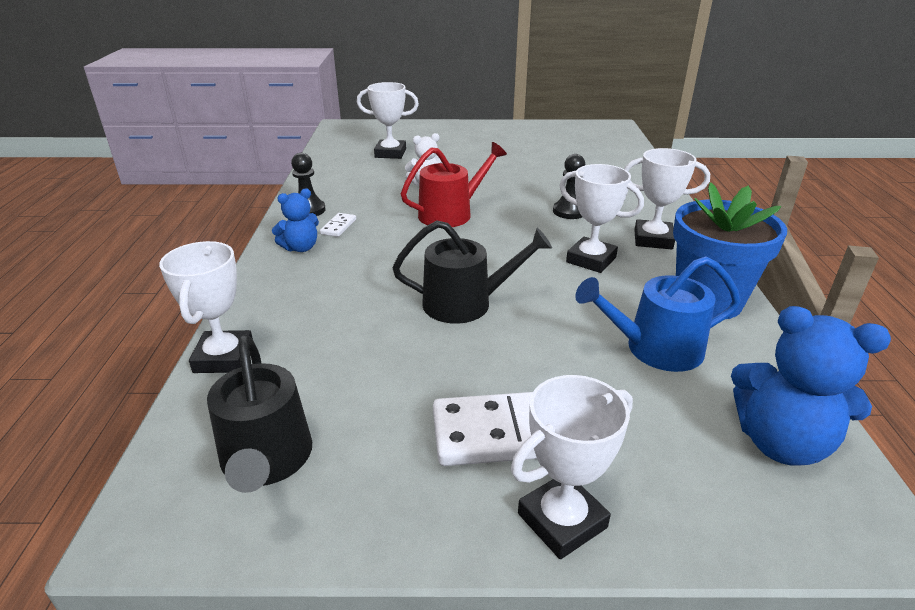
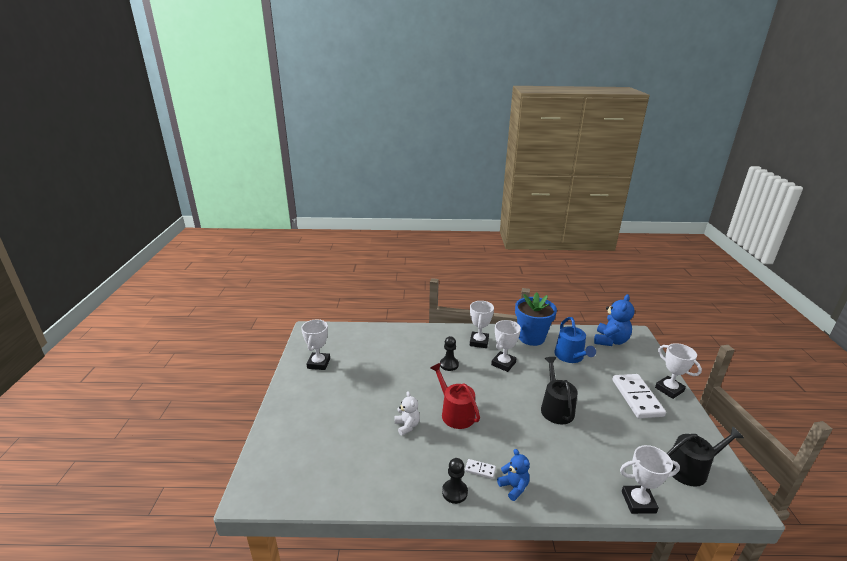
camera: 90 degrees left, 5 degrees down
white trophy [357,82,419,159] -> white trophy moved to [301,320,330,370]

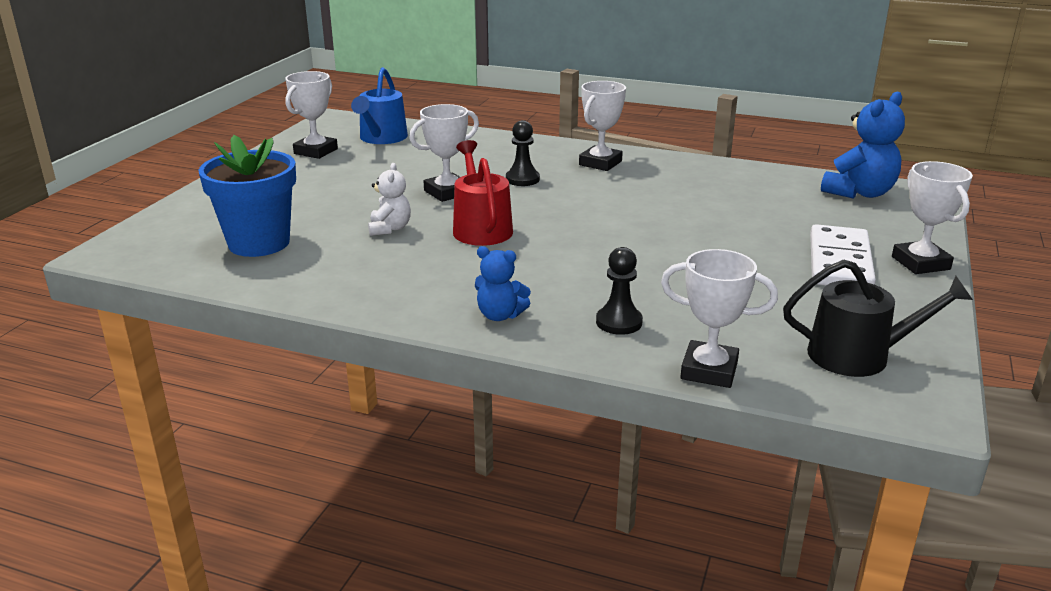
camera: 20 degrees right, 0 degrees up
black pawn [442,458,468,504] -> black pawn moved to [596,247,643,335]
white domino [465,459,496,479] -> none
white trophy [491,320,521,372] -> white trophy moved to [409,104,479,202]
blue teddy bear [497,449,530,501] -> blue teddy bear turned 120 degrees clockwise [475,246,531,321]
blue flower pot [515,292,557,346] -> blue flower pot moved to [199,135,296,257]
black watering can [541,357,578,424] -> none
blue watering can [554,317,596,363] -> blue watering can moved to [351,67,408,144]

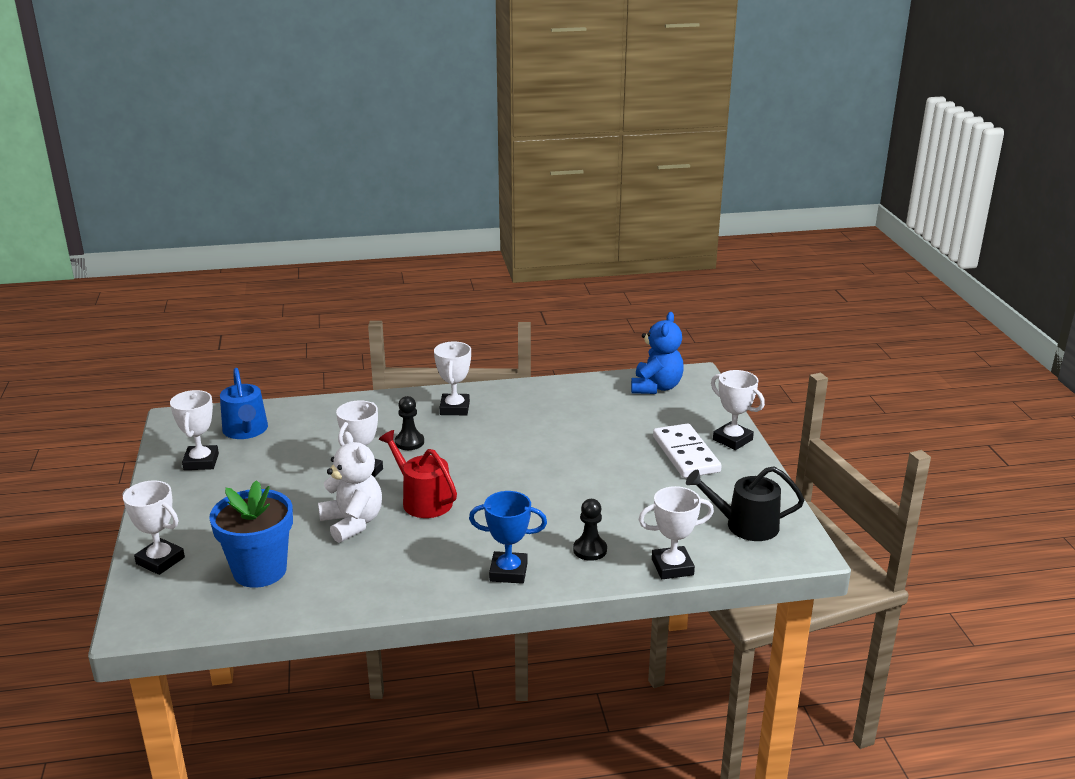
camera: 30 degrees left, 0 degrees up
white teddy bear [368,163,411,236] -> white teddy bear [318,431,382,543], size x1.69
blue teddy bear [475,246,531,321] -> blue trophy [469,491,547,584]
black watering can [783,259,973,377] -> black watering can turned 150 degrees counterclockwise [686,466,804,541]
none -> white trophy [123,481,185,575]

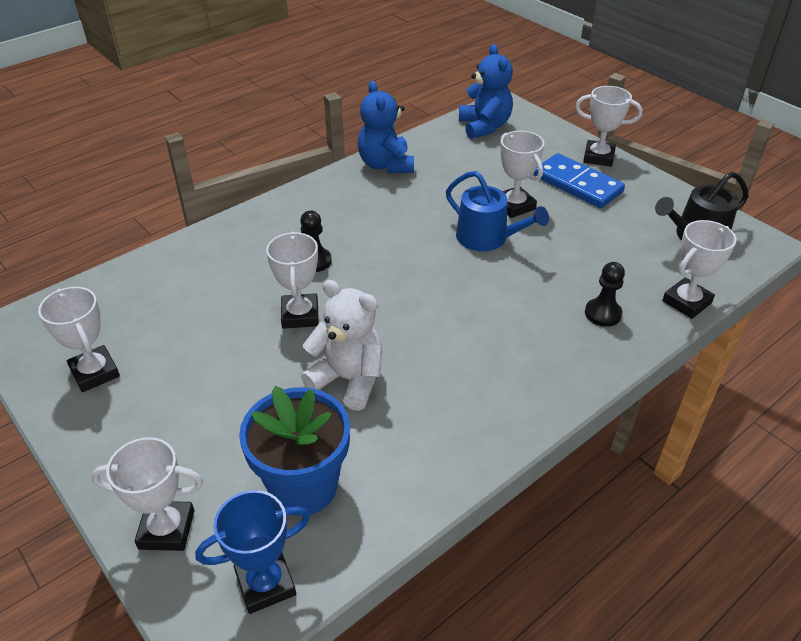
camera: 30 degrees left, 15 degrees up
blue watering can [220,368,268,439] -> blue watering can moved to [446,171,549,251]
red watering can [379,430,457,518] -> none
white trophy [434,341,471,415] -> white trophy moved to [500,131,544,218]
blue trophy [469,491,547,584] -> blue trophy moved to [195,490,310,614]
white domino [653,423,722,478] -> blue domino [534,153,625,208]
none -> blue teddy bear [358,81,414,173]

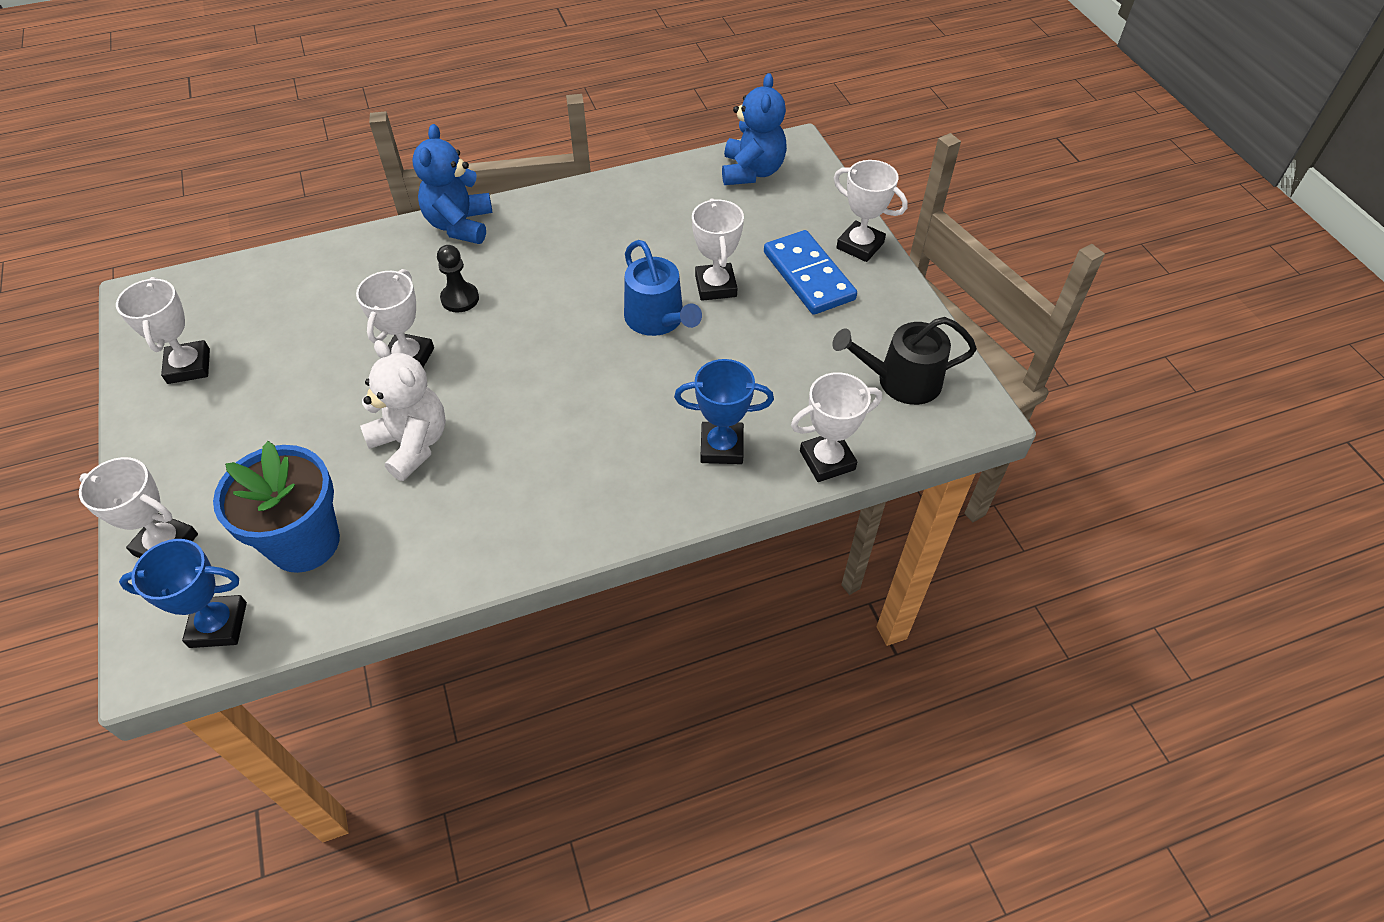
camera: 20 degrees right, 10 degrees up
blue teddy bear [358,81,414,173] -> blue teddy bear moved to [412,124,493,244]
black pawn [585,262,625,327] -> blue trophy [674,359,774,464]

